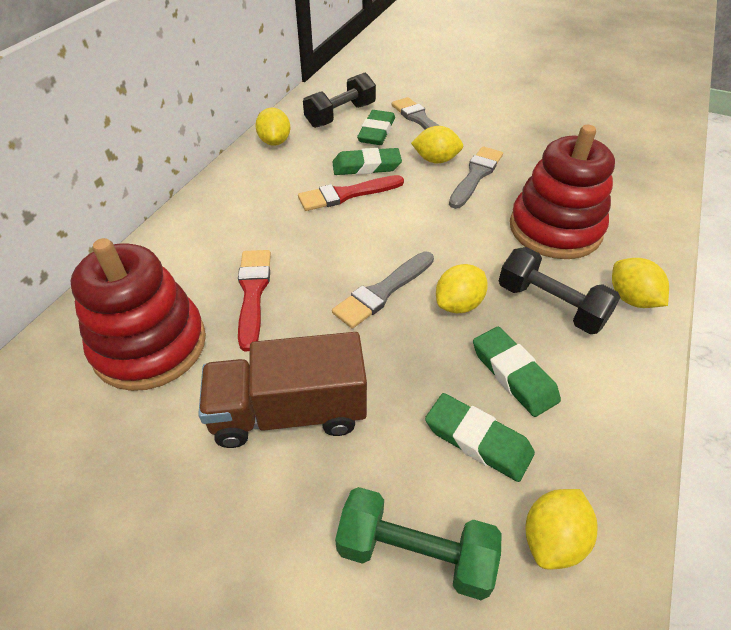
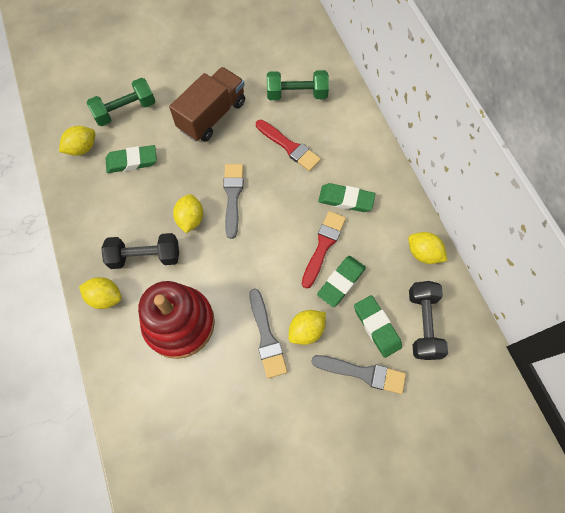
camera: 135 degrees right, 20 degrees up
red stacking toy [70,238,206,391] -> green dumbbell [267,70,329,100]
green eraser [473,327,561,417] -> green eraser moved to [318,183,375,212]
yellow lemon [526,489,597,570] -> yellow lemon turned 60 degrees clockwise [59,126,95,156]

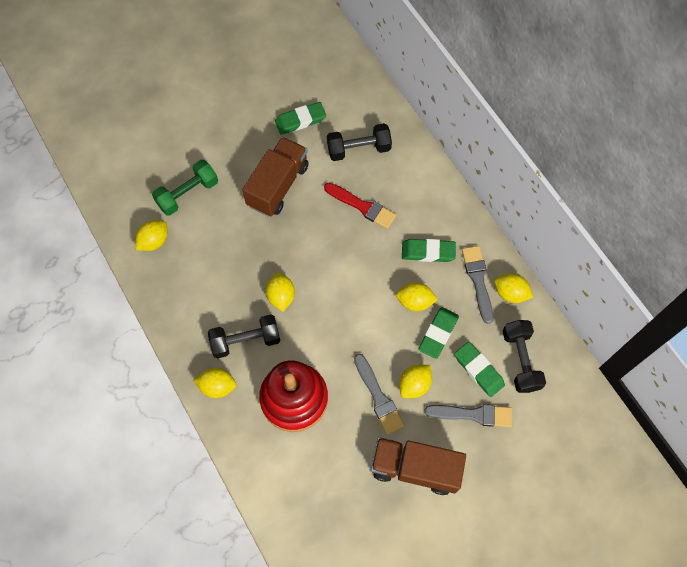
camera: 10 degrees left, 0 degrees up
green eraser [106,145,157,173] -> green eraser moved to [275,102,326,135]
grey brush [223,164,243,239] -> grey brush moved to [462,246,493,324]
green dumbbell [267,70,329,100] -> black dumbbell [327,123,392,161]
red brush [302,211,346,289] -> yellow lemon [396,282,438,311]
none -> brown truck [371,437,466,495]

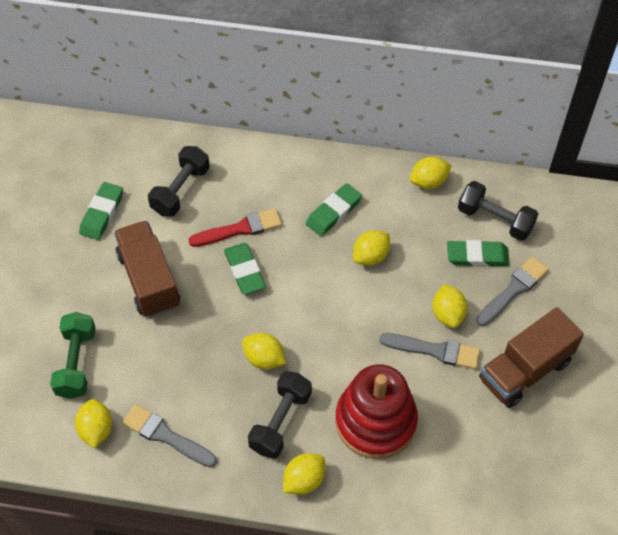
camera: 50 degrees left, 10 degrees down
green eraser [418,307,459,359] -> green eraser moved to [224,243,266,295]
grey brush [462,246,493,324] -> grey brush moved to [122,404,217,468]

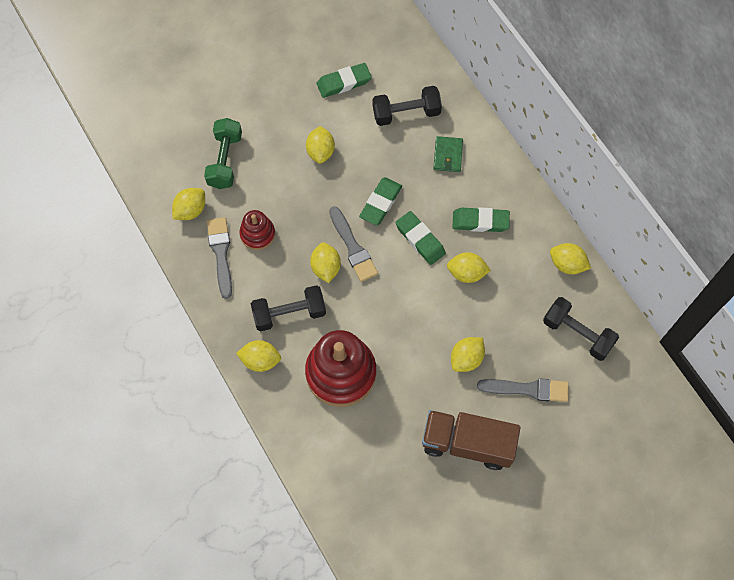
camera: 50 degrees right, 10 degrees up
green dumbbell [50,312,96,399] -> green dumbbell turned 45 degrees counterclockwise [204,118,242,189]
brown truck [114,220,180,318] -> yellow lemon [306,126,335,164]
red brush [189,208,282,247] -> none
grey brush [379,333,480,369] -> grey brush moved to [329,206,378,282]
green eraser [447,240,509,267] -> green eraser moved to [395,211,446,265]
black dumbbell [458,181,538,241] -> black dumbbell turned 45 degrees counterclockwise [543,297,619,361]
none -> red stacking toy [239,210,275,250]
none -> green wallet [433,136,463,172]

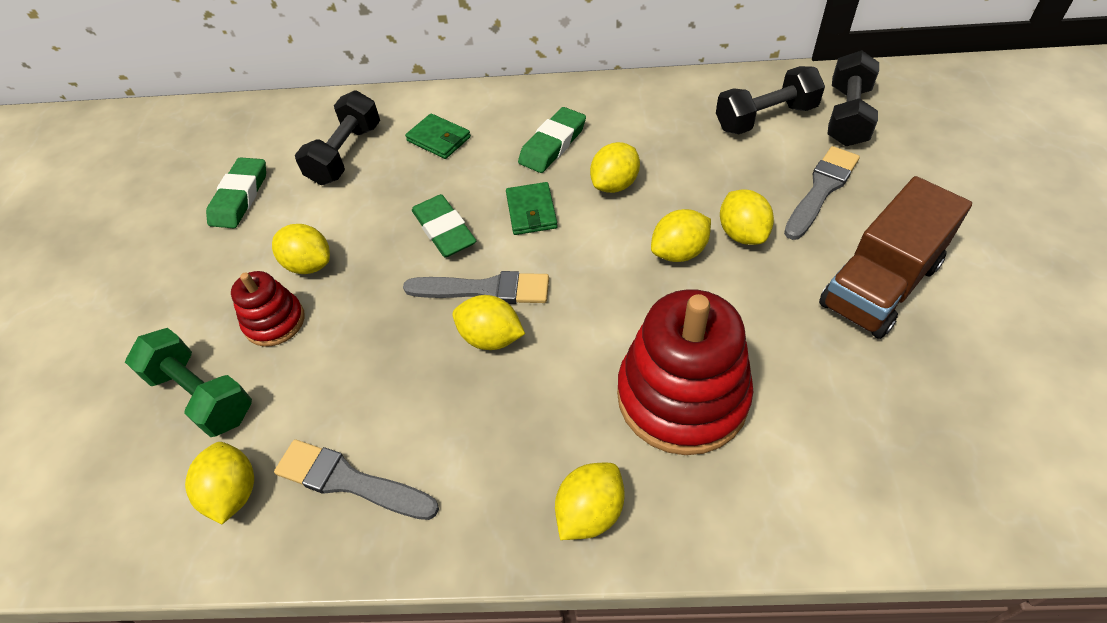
camera: 55 degrees left, 15 degrees down
red stacking toy [239,210,275,250] -> red stacking toy moved to [231,271,305,347]
black dumbbell [251,285,326,332] -> black dumbbell moved to [828,50,879,146]
green eraser [395,211,446,265] -> green wallet [506,182,558,235]
yellow lemon [550,243,591,274] -> yellow lemon moved to [651,209,711,262]

